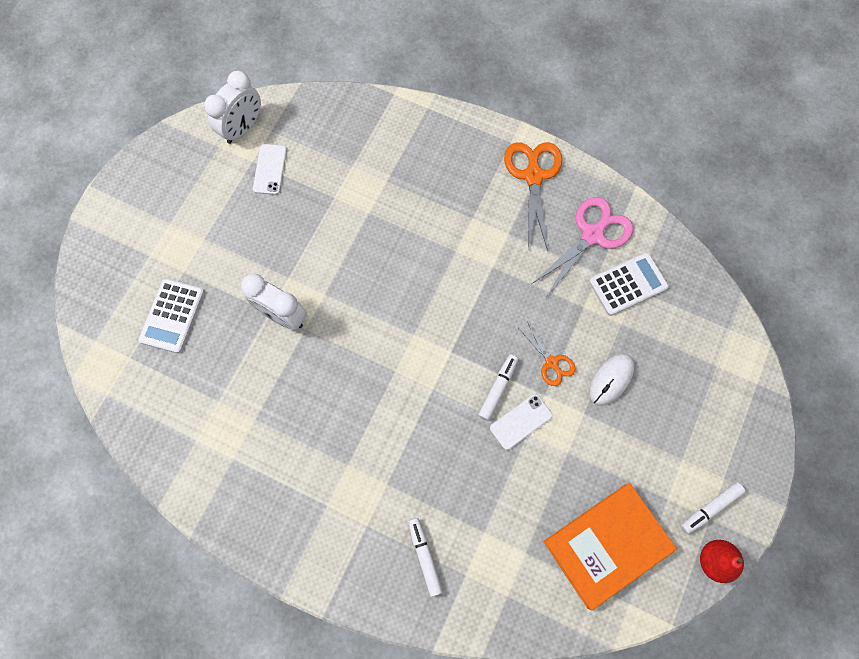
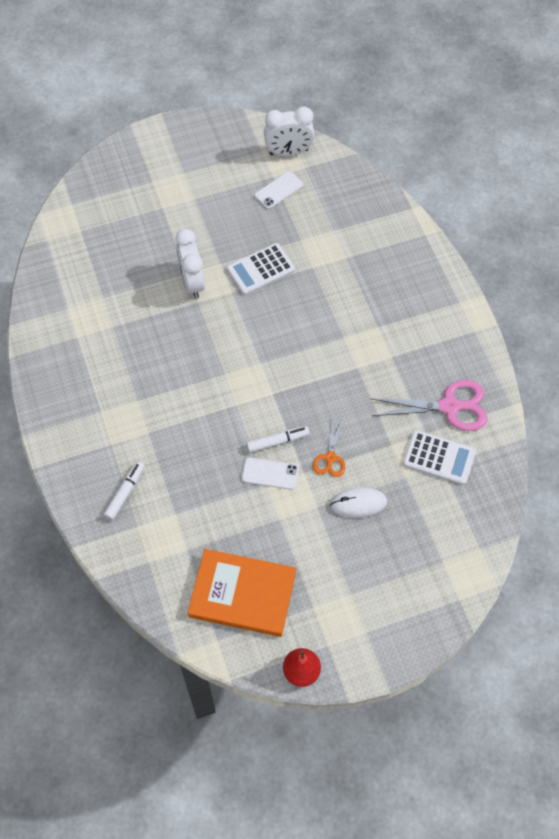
camera: 45 degrees right, 10 degrees down
white calculator [139,279,204,353] -> white calculator moved to [227,243,295,295]
orange scissors [504,142,562,250] -> none
white marker [681,482,745,534] -> none

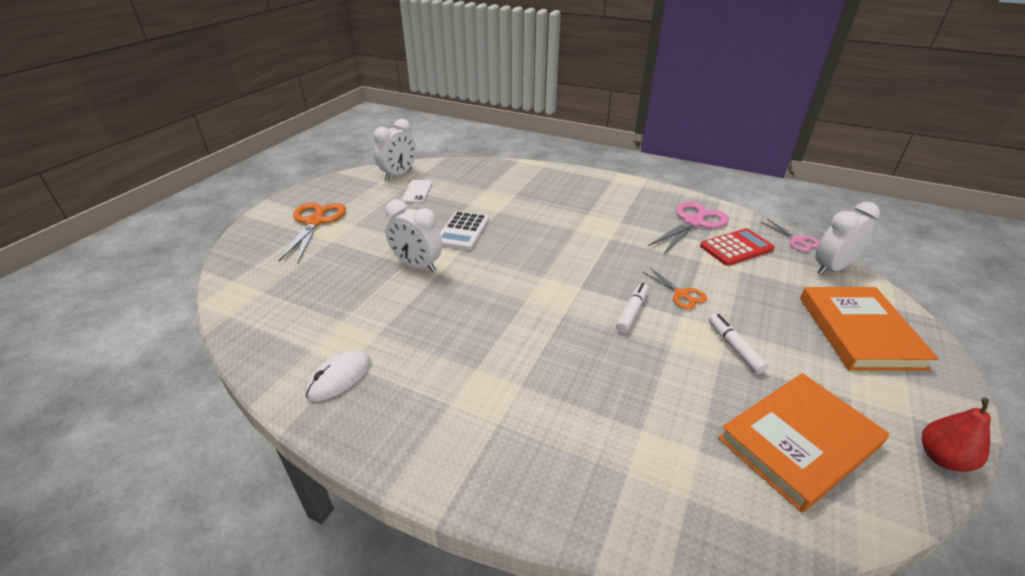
camera: 45 degrees left, 25 degrees down
white marker [104,461,145,520] -> white marker moved to [709,314,768,374]
white phone [242,457,299,490] -> none
white mouse [330,487,387,518] -> white mouse moved to [305,350,371,401]
white calculator [403,430,476,485] -> red calculator [700,228,775,266]
none -> orange scissors [278,203,346,262]
none -> pink scissors [760,219,820,252]
none -> orange book [800,287,939,371]
none -> white clock [815,202,880,275]

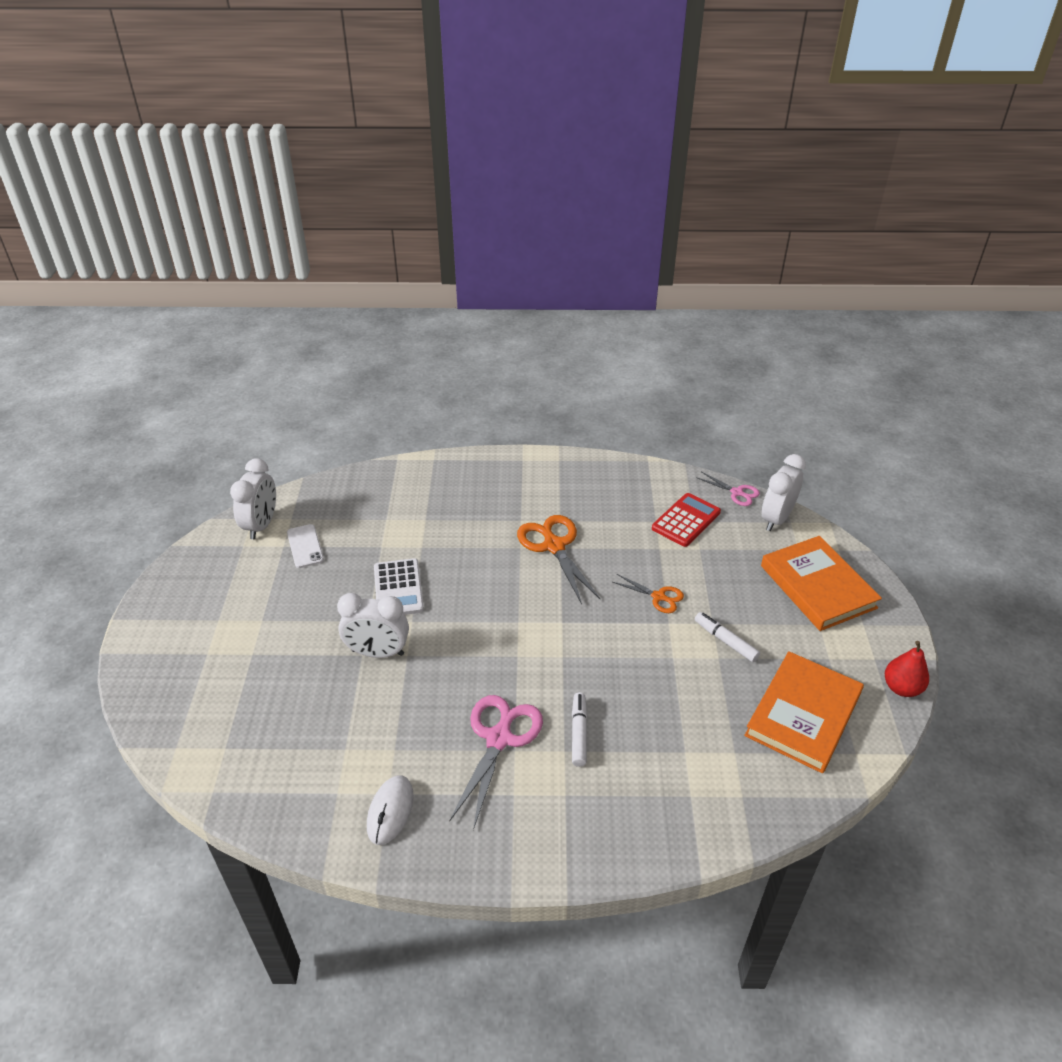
camera: 25 degrees left, 5 degrees up
orange scissors [278,203,346,262] -> orange scissors moved to [517,515,600,604]
white marker [616,282,648,333] -> white marker moved to [572,692,587,767]
pink scissors [648,201,729,254] -> pink scissors moved to [449,695,543,830]

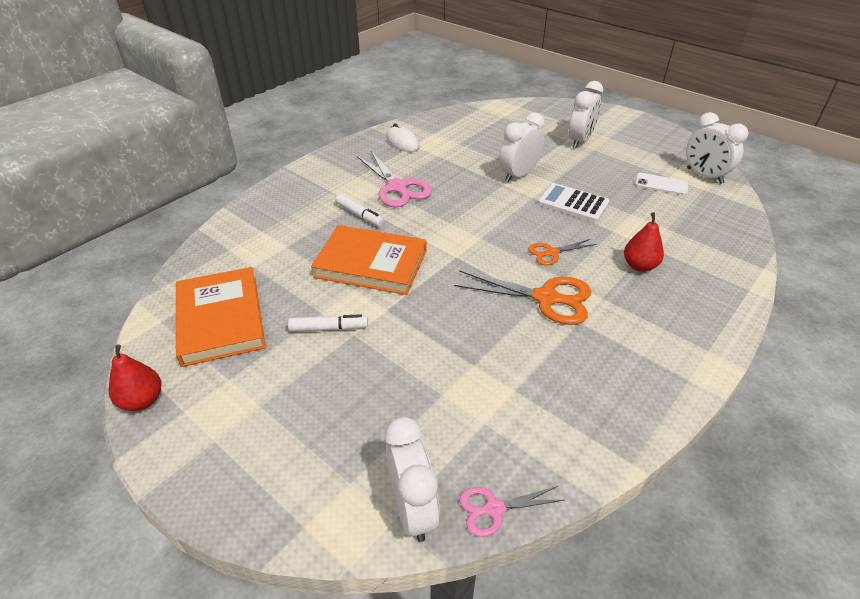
camera: 130 degrees right, 0 degrees up
orange scissors [613,574,684,613] -> orange scissors moved to [528,239,596,265]
red calculator [652,493,721,547] -> none
orange book [761,536,882,631] -> orange book moved to [311,225,427,295]
none -> white clock [569,81,603,148]
none -> red pear [624,212,664,272]

